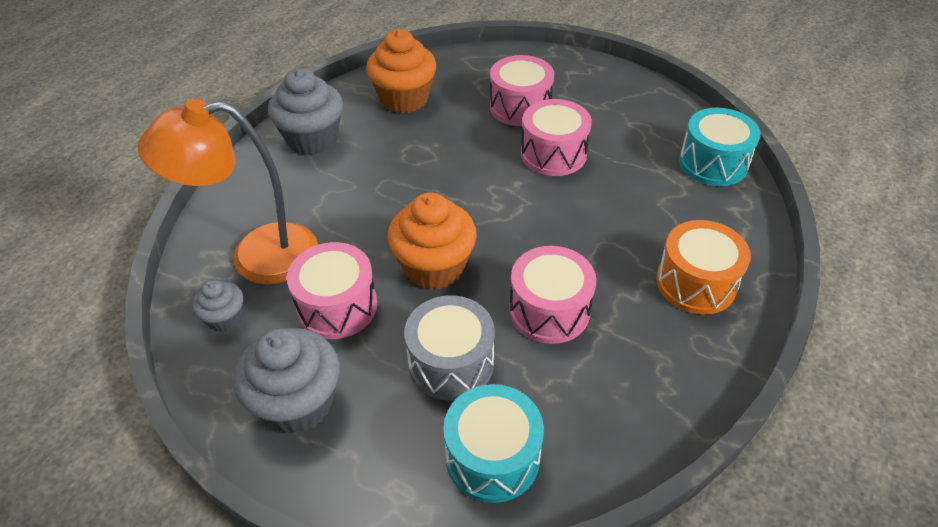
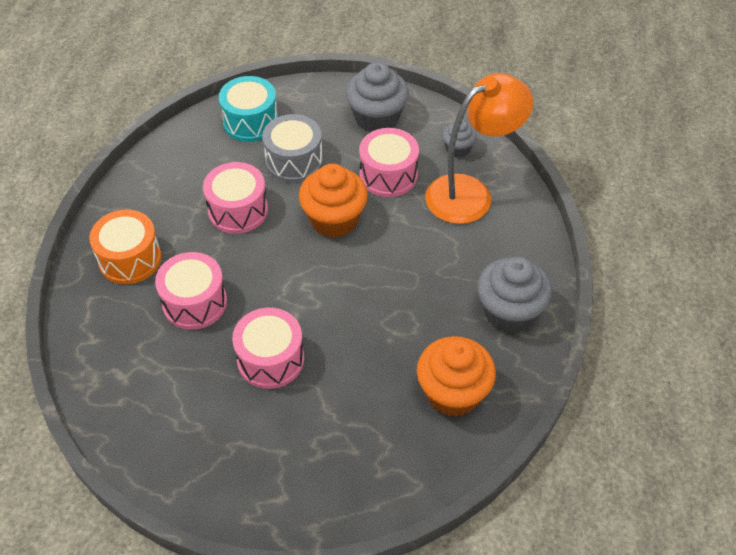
camera: 160 degrees right, 5 degrees up
pink drum [490,55,554,126] -> pink drum moved to [155,252,227,330]
turquoise drum [679,108,761,186] -> none

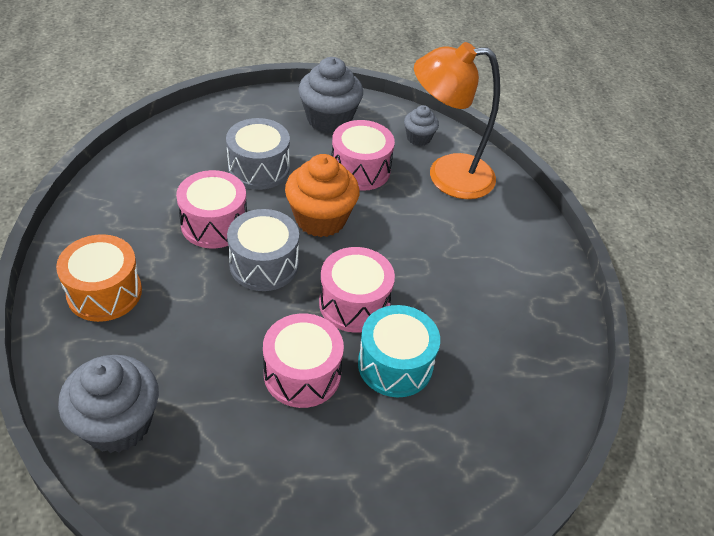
camera: 20 degrees left, 5 degrees down
pink drum [155,252,227,330] -> pink drum moved to [319,247,395,333]
turquoise drum [219,76,278,142] -> turquoise drum moved to [358,305,440,397]
orange cupcake [417,336,496,417] -> none
orange lamp [425,73,533,224] -> orange lamp turned 135 degrees counterclockwise [414,42,500,199]
grey cupcake [477,257,552,333] -> grey cupcake moved to [58,355,159,453]
none -> grey drum [227,209,299,291]

